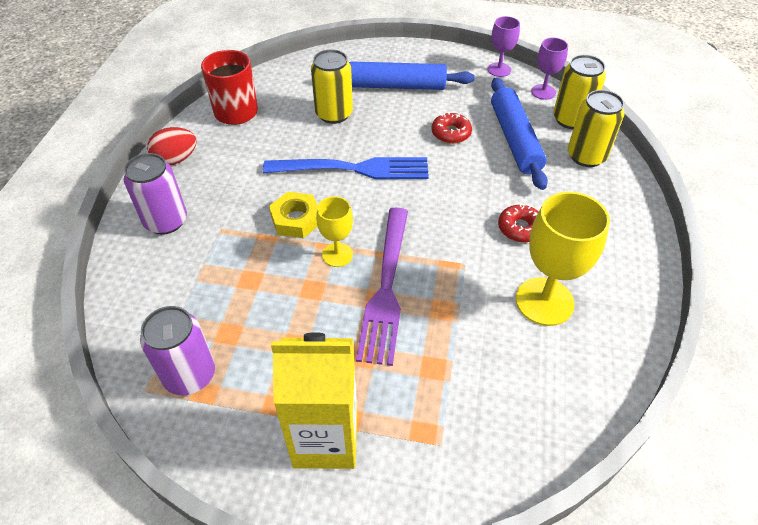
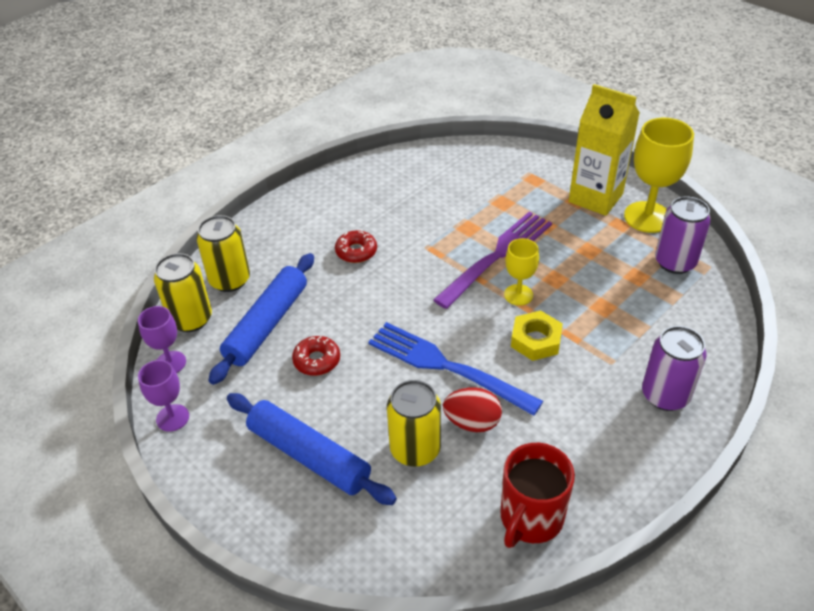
camera: 145 degrees left, 5 degrees down
red egg [147,127,197,165] -> red egg moved to [443,387,502,432]
yellow goblet [516,192,610,326] -> yellow goblet moved to [624,118,694,233]

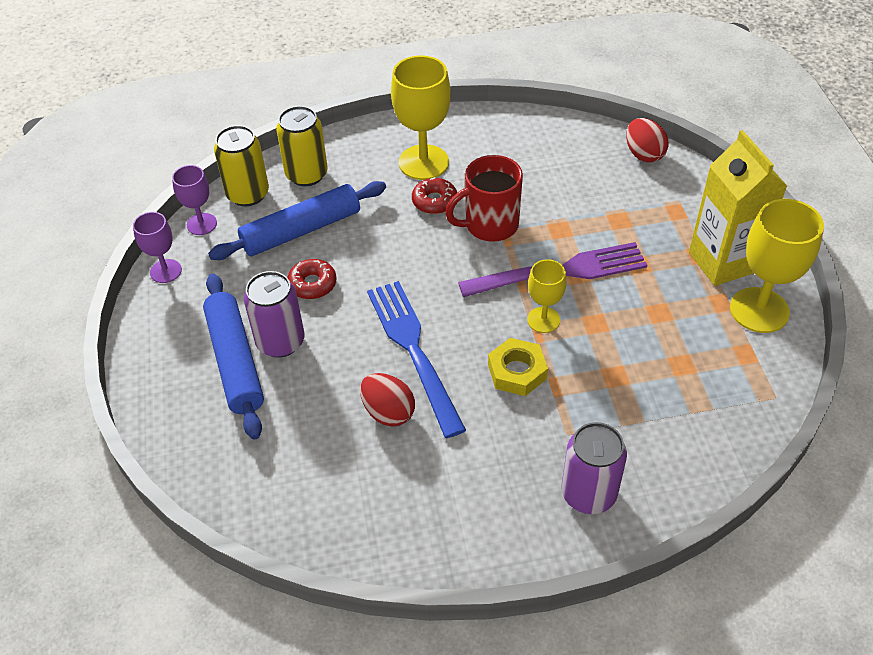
camera: 35 degrees right, 5 degrees up
yellow can [387,380,441,467] -> none
red mug [500,443,575,548] -> red mug moved to [445,155,523,242]
purple can [655,196,711,274] -> purple can moved to [244,271,304,358]
none -> yellow goblet [391,56,451,180]
none -> red egg [626,118,669,163]

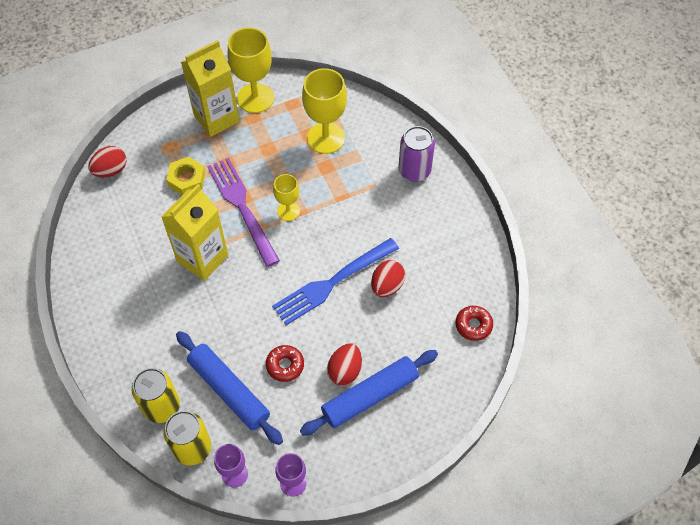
camera: 105 degrees left, 10 degrees up
purple can [244,271,304,358] -> red egg [327,343,362,386]
yellow goblet [391,56,451,180] -> yellow goblet moved to [302,68,347,154]
red donut [412,177,457,214] -> red donut moved to [456,306,493,341]
red mug [445,155,523,242] -> yellow carton [161,184,228,281]
yellow nut [488,338,548,396] -> yellow nut moved to [166,157,205,195]

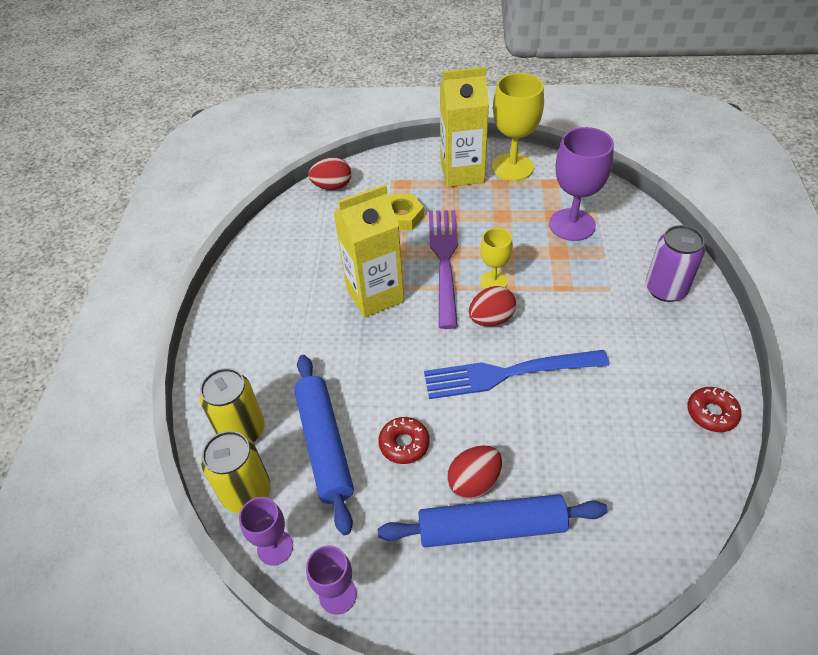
camera: 30 degrees right, 10 degrees down
yellow goblet [302,68,347,154] -> purple goblet [549,127,614,241]
red egg [371,260,405,297] -> red egg moved to [469,286,516,326]
red donut [456,306,493,341] -> red donut moved to [687,387,741,432]

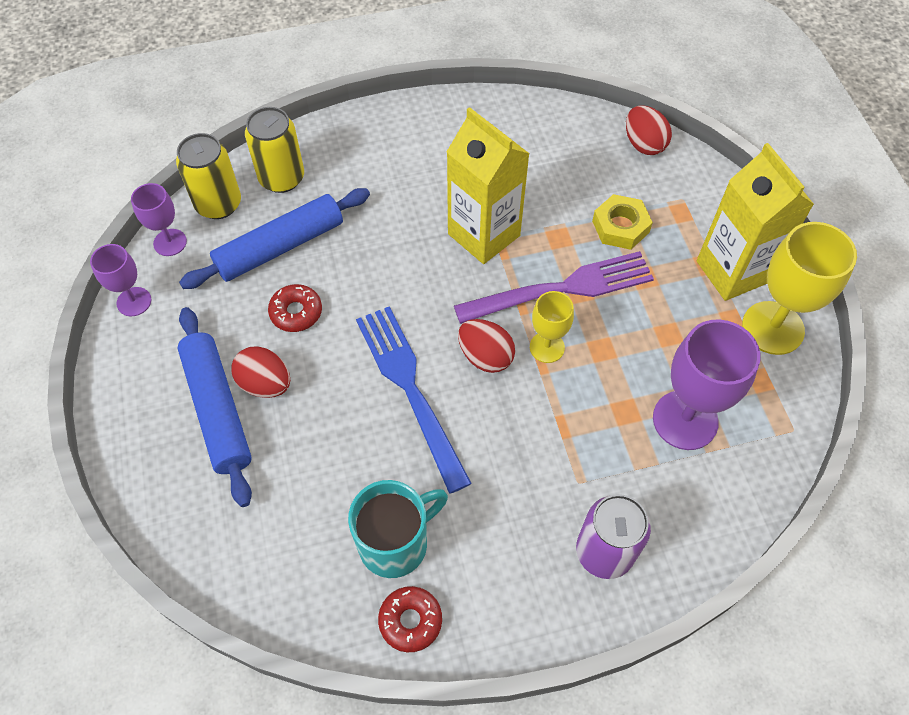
camera: 70 degrees right, 10 degrees up
none -> turquoise mug [348,480,448,578]

